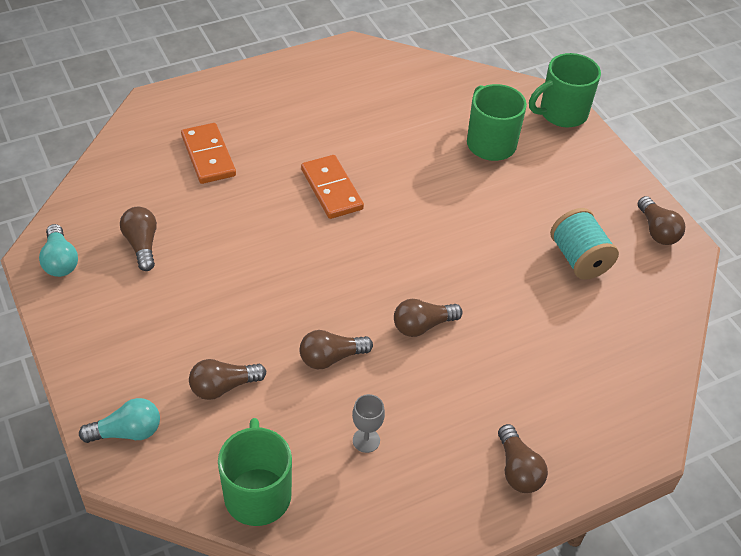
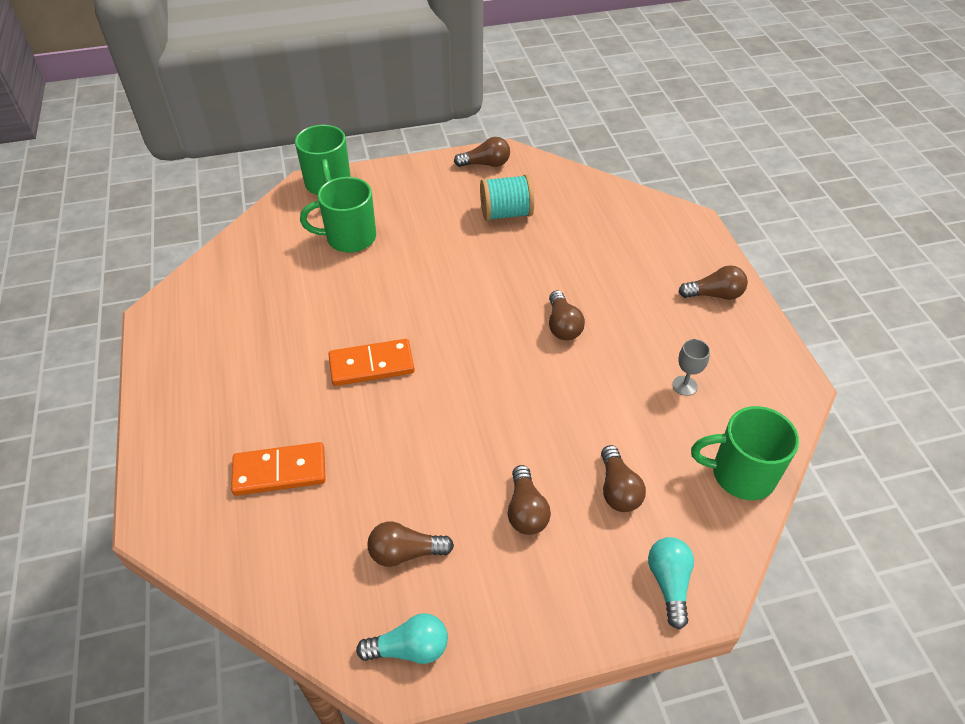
camera: 75 degrees left, 0 degrees up
brown light bulb [299,330,373,369] -> brown light bulb moved to [508,465,551,535]

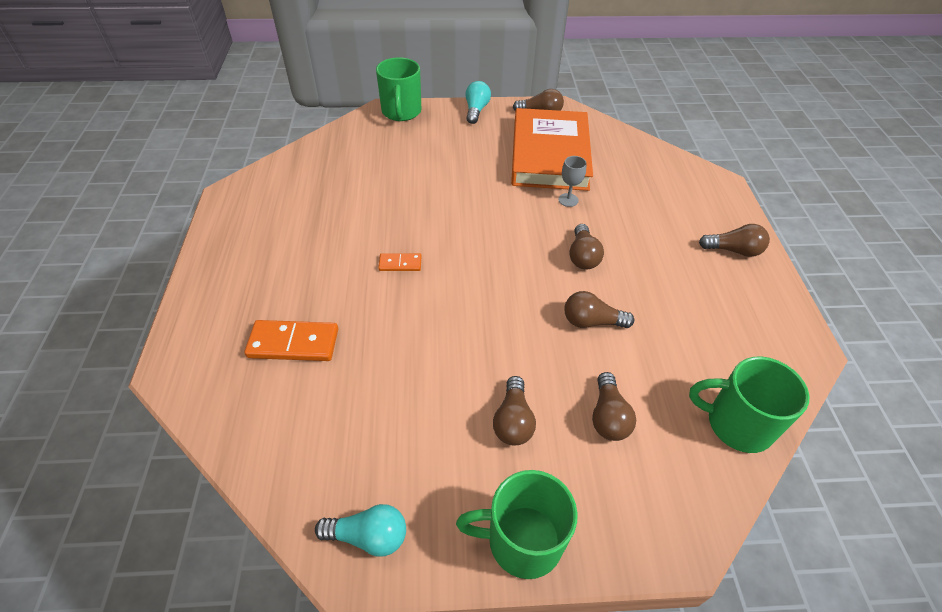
camera: 10 degrees right, 0 degrees up
green mug [300,177,376,253] -> green mug moved to [456,470,578,579]
orange domino [329,339,415,386] -> orange domino [378,253,421,271], size x0.56
brown light bulb [367,521,454,567] -> brown light bulb moved to [564,291,634,328]
turquoise spool [480,174,534,221] -> orange book [511,108,593,191]
turquoise light bulb [648,537,694,629] -> turquoise light bulb moved to [465,81,491,124]
grey goblet [672,339,710,396] -> grey goblet moved to [558,156,587,207]

